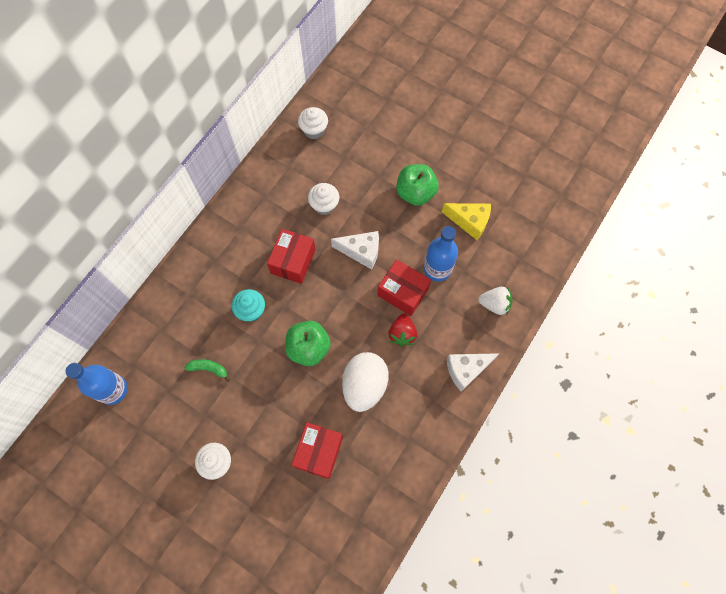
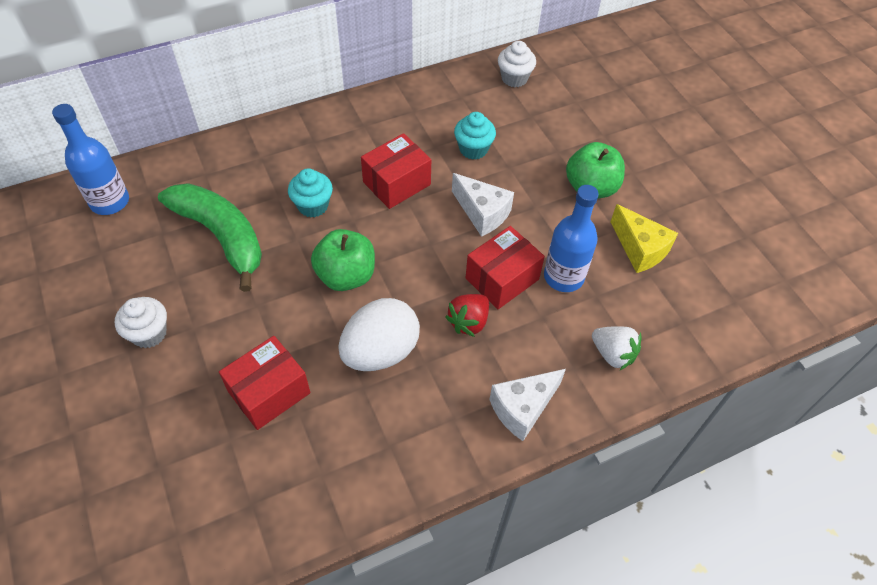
camera: 30 degrees right, 15 degrees down
green banana [185,359,230,382] -> green banana [158,183,262,292], size x2.45
white cupcake [308,183,339,215] -> turquoise cupcake [454,112,496,160]
red box [378,259,431,316] -> red box turned 75 degrees clockwise [465,226,545,309]
white cheese [446,353,500,392] -> white cheese turned 45 degrees counterclockwise [489,369,566,441]

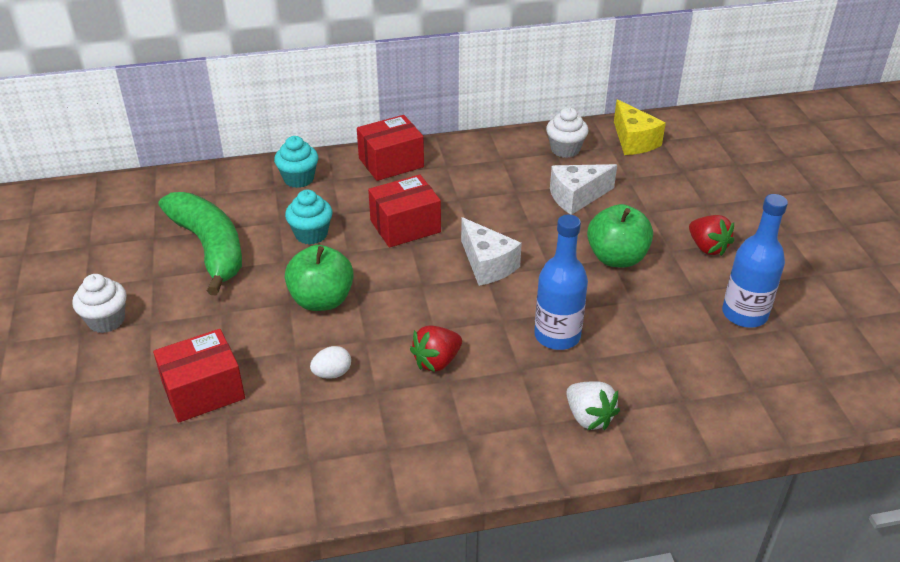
camera: 15 degrees right, 15 degrees down
blue bottle [52,104,129,215] -> blue bottle moved to [722,194,788,328]
white egg [339,298,420,371] -> white egg [310,346,351,379], size x0.44
turquoise cupcake [454,112,496,160] -> turquoise cupcake moved to [274,136,318,188]
red box [465,226,545,309] -> red box moved to [357,115,424,181]
white cheese [489,369,566,441] -> white cheese moved to [550,164,617,215]
yellow cheese [610,204,678,273] -> yellow cheese moved to [614,99,666,155]
none -> red strawberry [689,215,734,256]

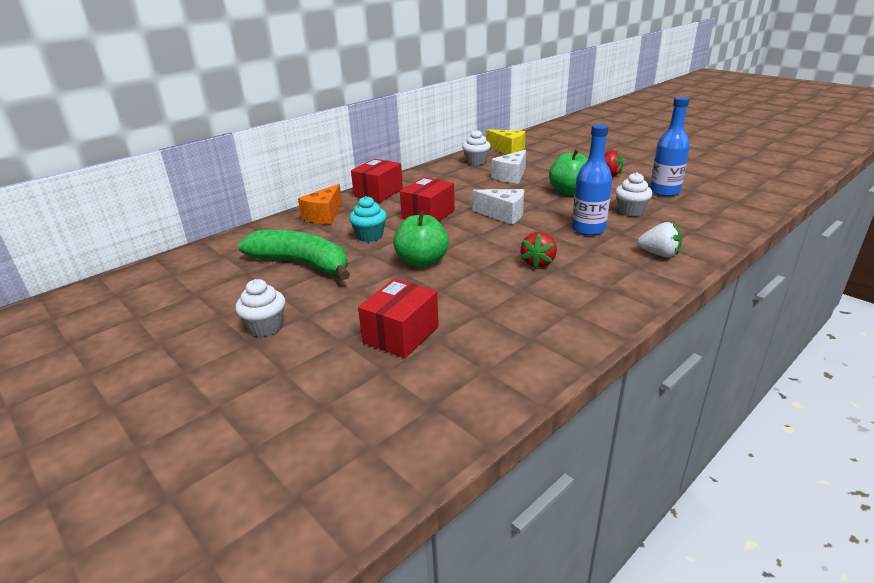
camera: 30 degrees left, 10 degrees down
turquoise cupcake [274,136,318,188] -> orange cheese [298,184,342,224]
white egg [310,346,351,379] -> none
none -> white cupcake [615,172,653,217]

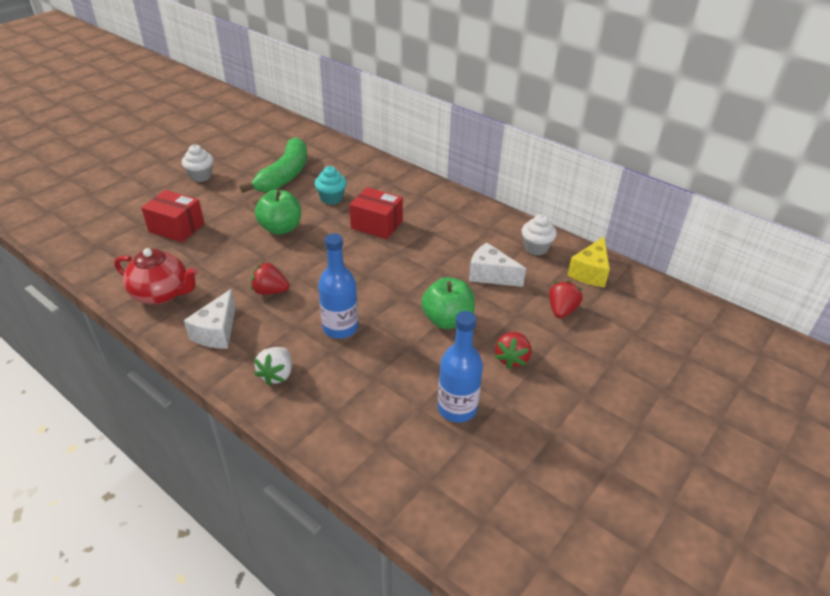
camera: 80 degrees right, 10 degrees up
orange cheese [298,184,342,224] -> none
red box [351,159,403,202] -> none
white cheese [472,189,524,225] -> white cheese moved to [184,289,236,349]
white cupcake [615,172,653,217] -> none
none -> red teapot [114,248,198,305]
none -> red strawberry [549,281,583,318]

